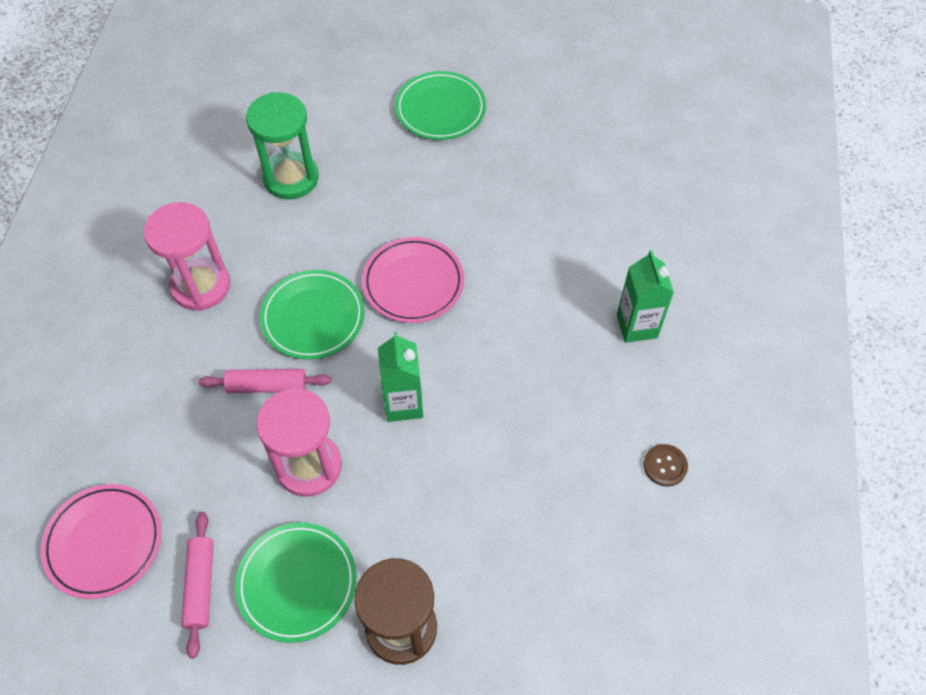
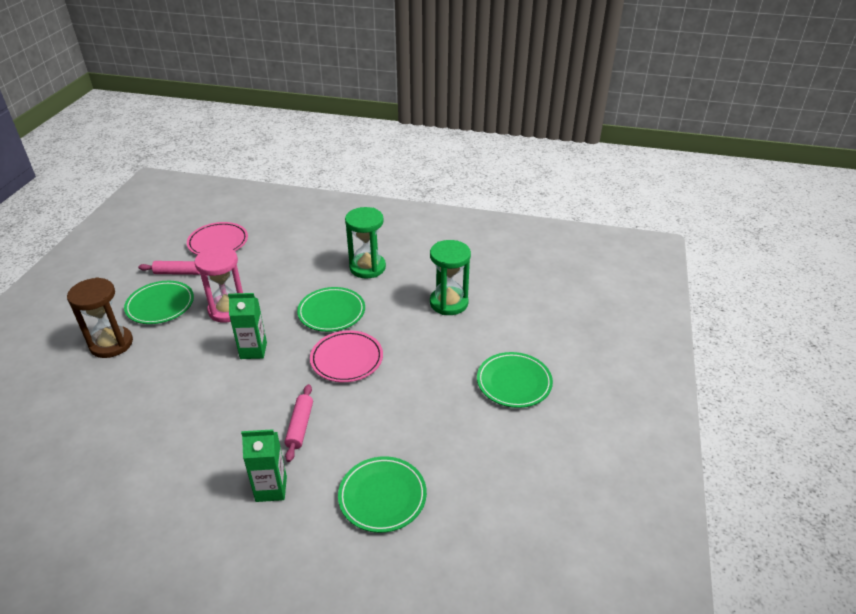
camera: 95 degrees right, 20 degrees down
pink hourglass [143,202,230,311] -> green hourglass [345,207,386,278]
pink rolling pin [199,369,331,393] -> pink rolling pin moved to [285,384,313,462]
brown button [644,444,688,486] -> none
none -> green plate [338,456,427,533]

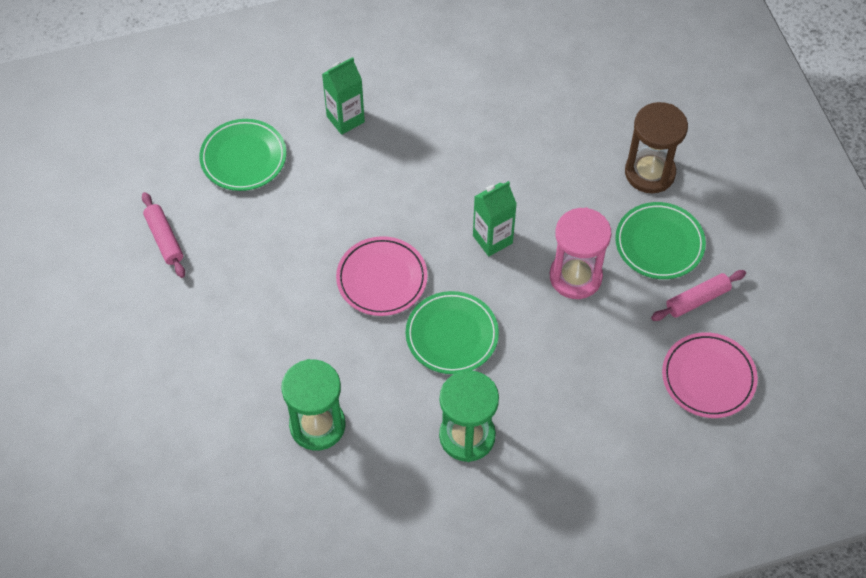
camera: 150 degrees right, 20 degrees up
pink rolling pin [285,384,313,462] -> pink rolling pin moved to [142,192,185,278]
green plate [477,352,553,408] -> none

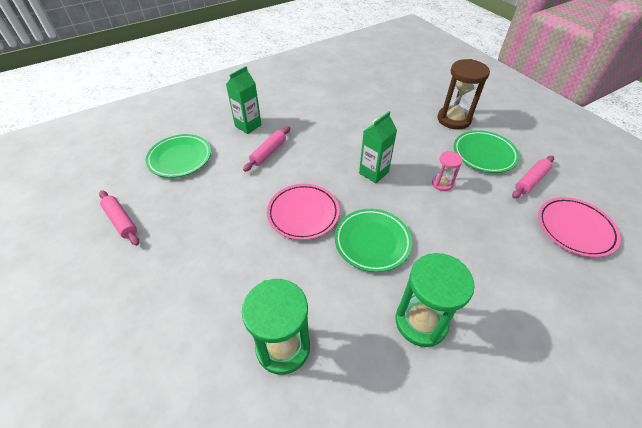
camera: 15 degrees left, 10 degrees down
pink hourglass [550,207,611,299] -> pink hourglass [432,151,463,191], size x0.53
none -> pink rolling pin [243,126,290,172]

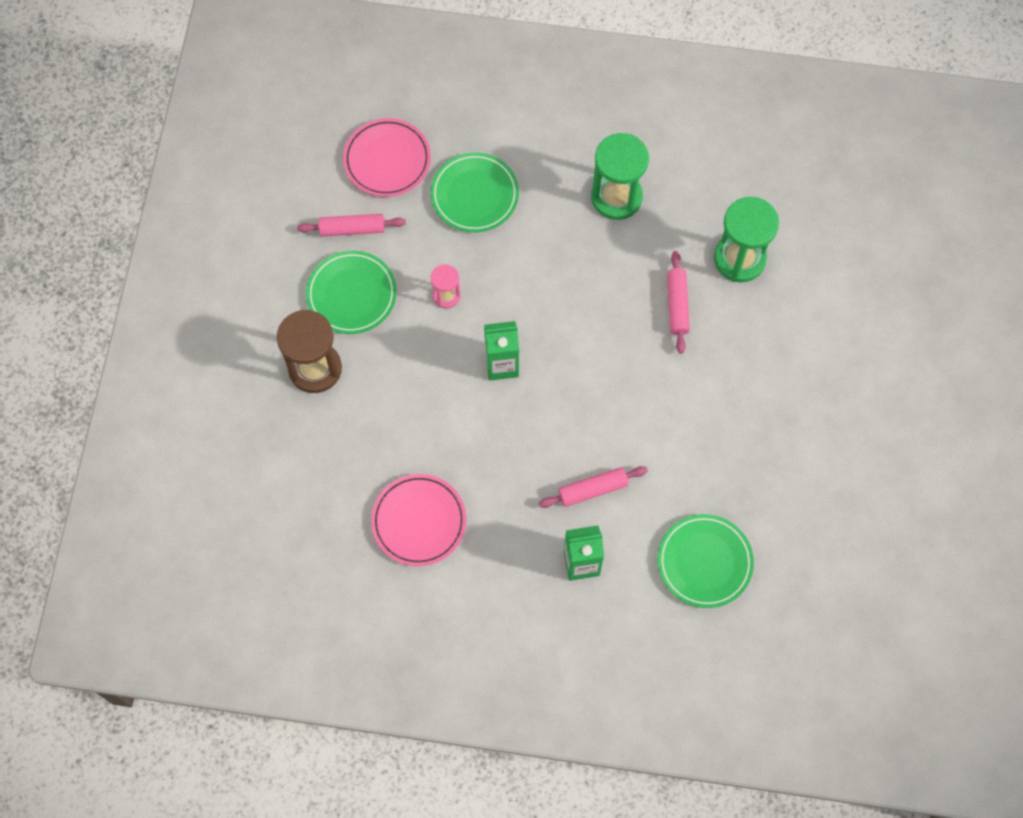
camera: 140 degrees left, 20 degrees up
pink rolling pin [99,190,139,246] -> pink rolling pin moved to [667,251,690,354]
pink plate [267,184,340,240] -> pink plate moved to [371,474,466,566]
green plate [335,209,412,272] -> green plate moved to [430,152,519,232]

